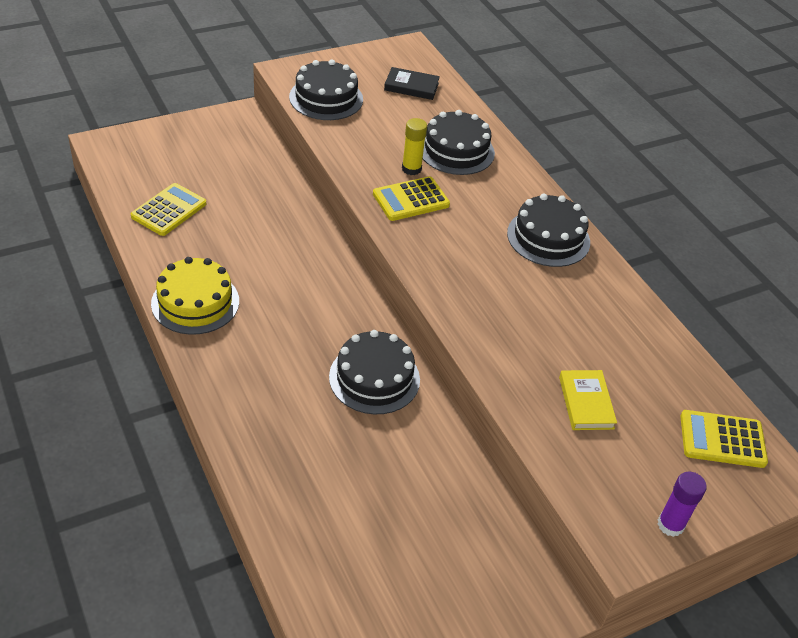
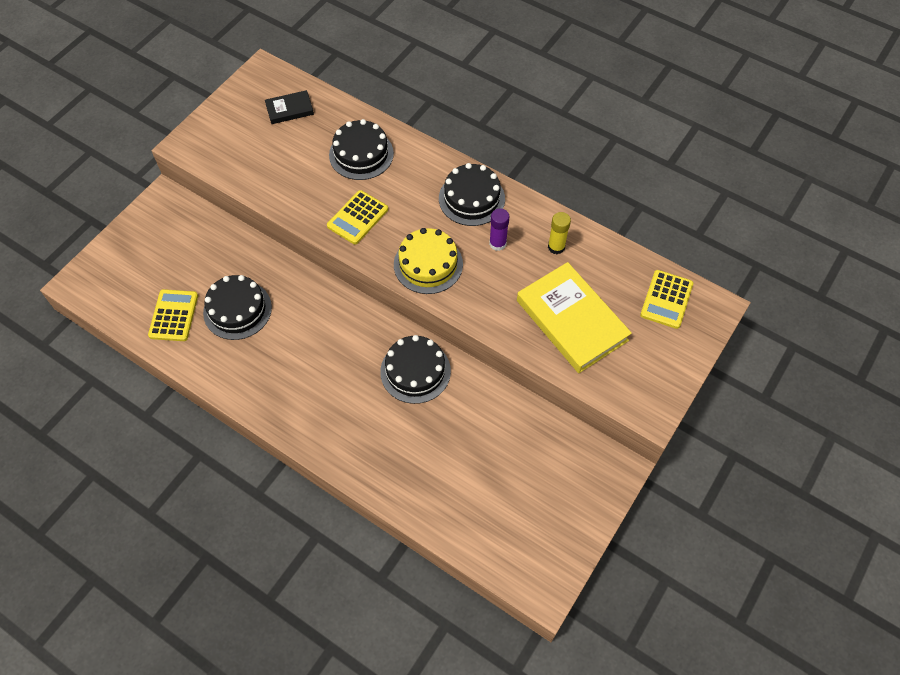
camera: 25 degrees left, 15 degrees up
yellow cake [151,257,239,335] -> yellow cake moved to [394,228,463,294]
black cake [289,60,363,120] -> black cake moved to [203,275,272,340]
yellow glue stick [402,118,427,175] -> yellow glue stick moved to [548,212,571,254]
yellow book [559,370,617,430] -> yellow book [517,262,632,373], size x2.03
purple glue stick [657,472,707,537] -> purple glue stick moved to [489,208,509,251]
yellow calculator [680,410,768,468] -> yellow calculator turned 45 degrees counterclockwise [640,270,693,329]

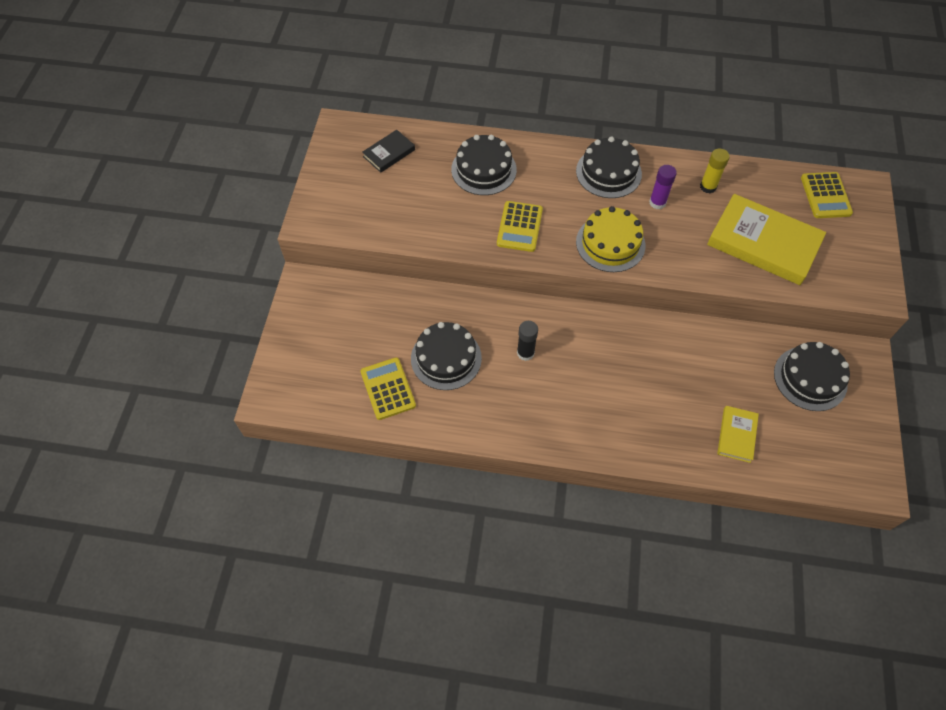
camera: 25 degrees left, 0 degrees up
black cake [380,335,451,404] -> black cake moved to [774,342,850,411]
none -> black glue stick [517,321,538,361]
none -> yellow book [717,406,759,463]

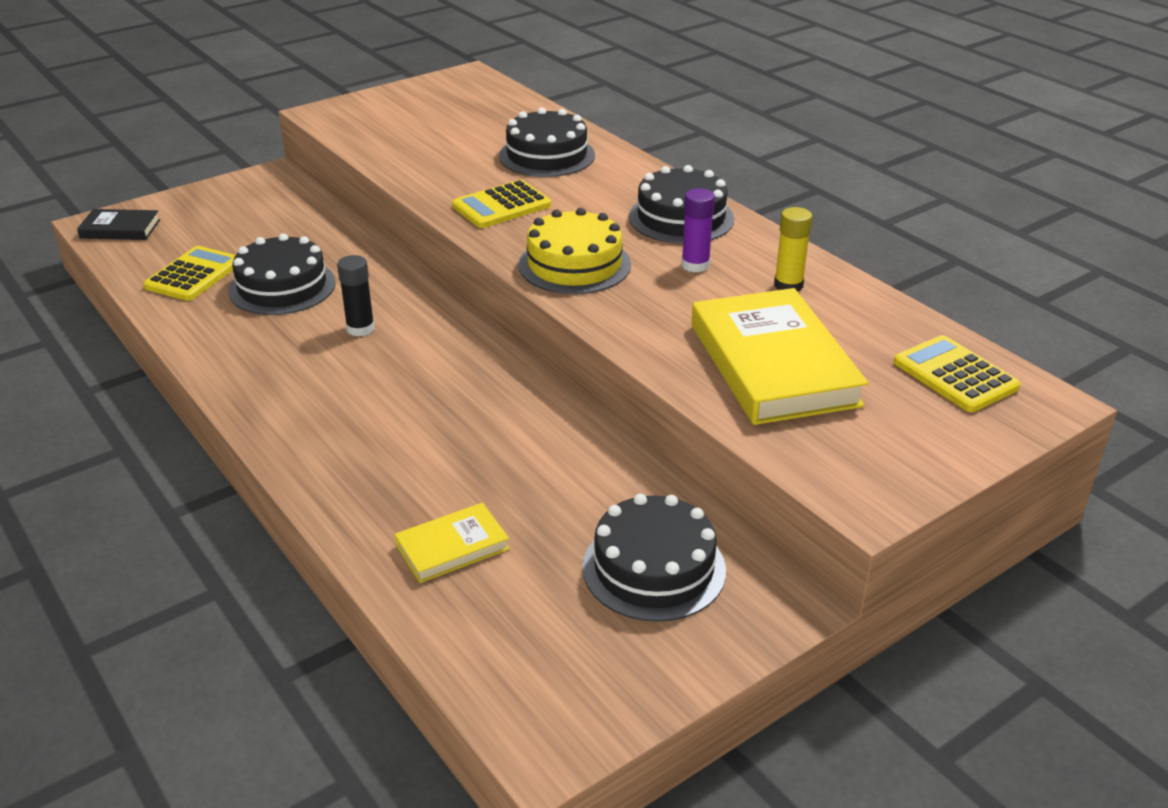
camera: 45 degrees right, 25 degrees down
black book [362,130,415,173] -> black book moved to [77,209,160,240]
yellow calculator [801,172,853,218] -> yellow calculator turned 105 degrees clockwise [894,335,1020,412]

